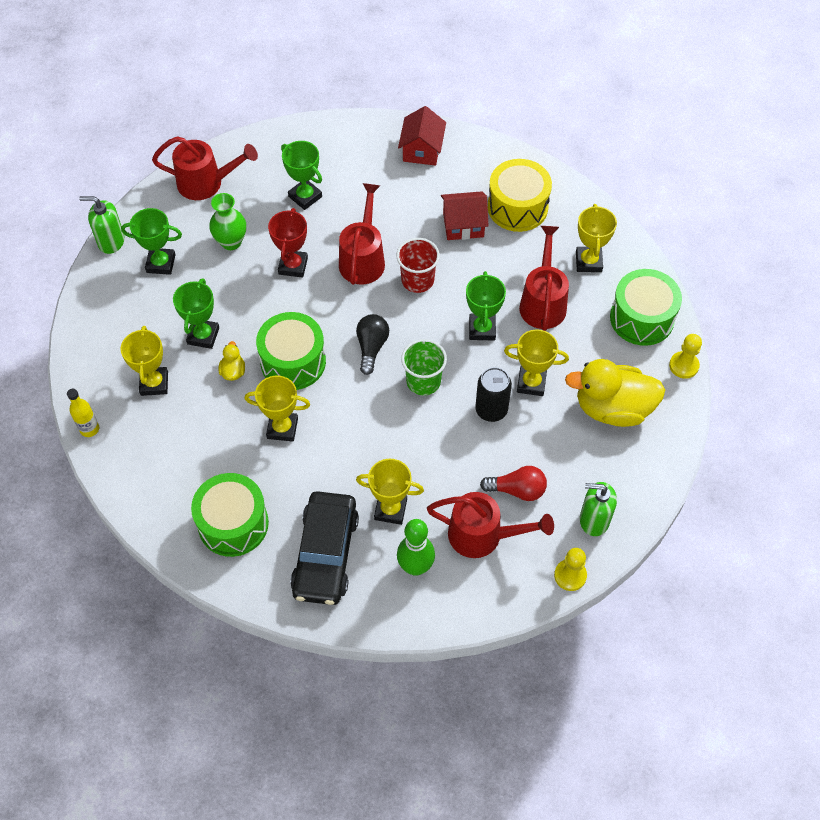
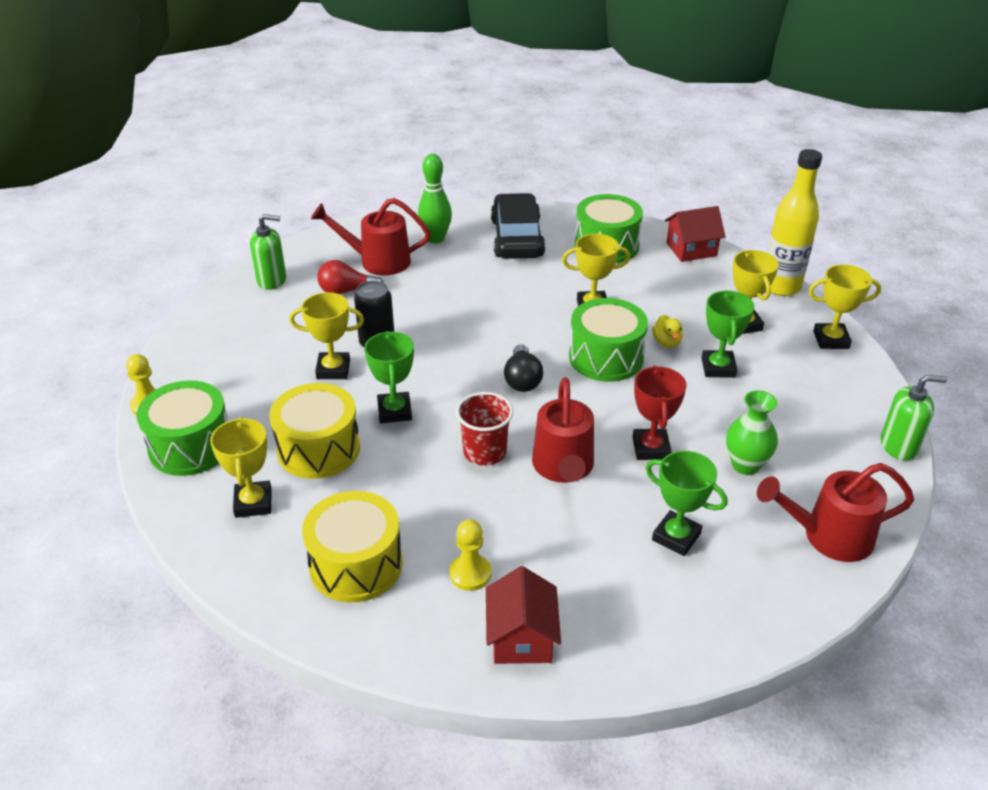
camera: 170 degrees right, 20 degrees down
yellow bottle [67,388,99,437] -> yellow bottle [767,149,822,296], size x1.98
green trophy [121,208,182,275] -> none
yellow trophy [356,459,424,525] -> yellow trophy moved to [809,264,881,349]
green cup [401,339,447,396] -> none
red house [441,191,489,240] -> red house moved to [665,206,725,262]
red watering can [519,226,569,331] -> yellow drum [269,383,360,479]
yellow pawn [554,548,587,591] -> yellow pawn moved to [449,519,491,591]
yellow duck [565,359,665,427] -> none

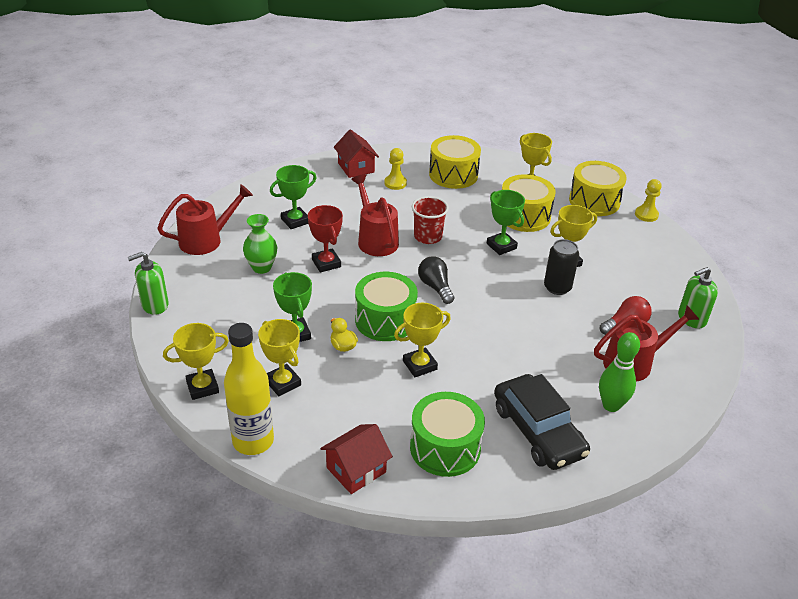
camera: 155 degrees right, 0 degrees up
green drum [136,380,227,476] -> yellow drum [569,161,627,216]
green trophy [646,451,727,556] -> green trophy turned 45 degrees counterclockwise [270,165,317,229]

